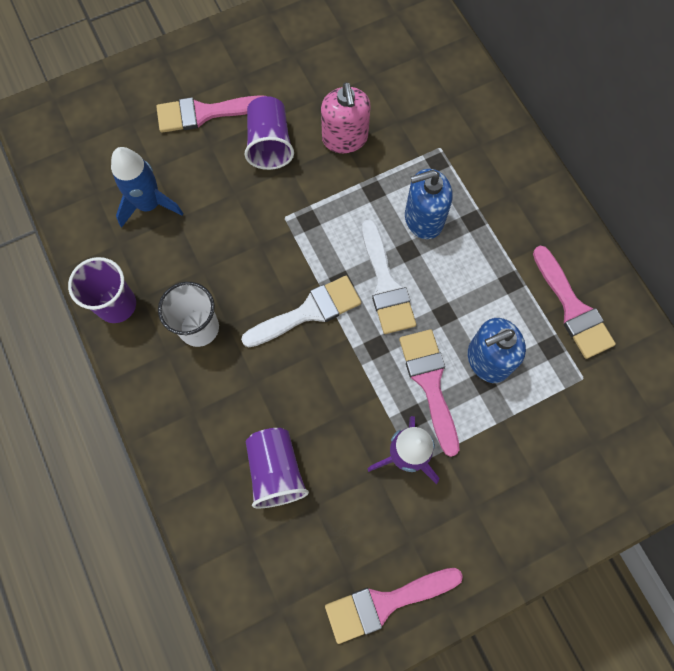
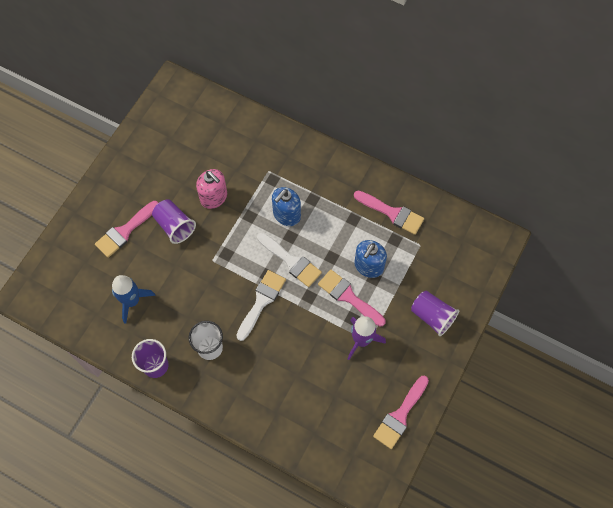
camera: 35 degrees left, 5 degrees down
purple cup [246,428,309,508] -> purple cup moved to [411,291,459,336]

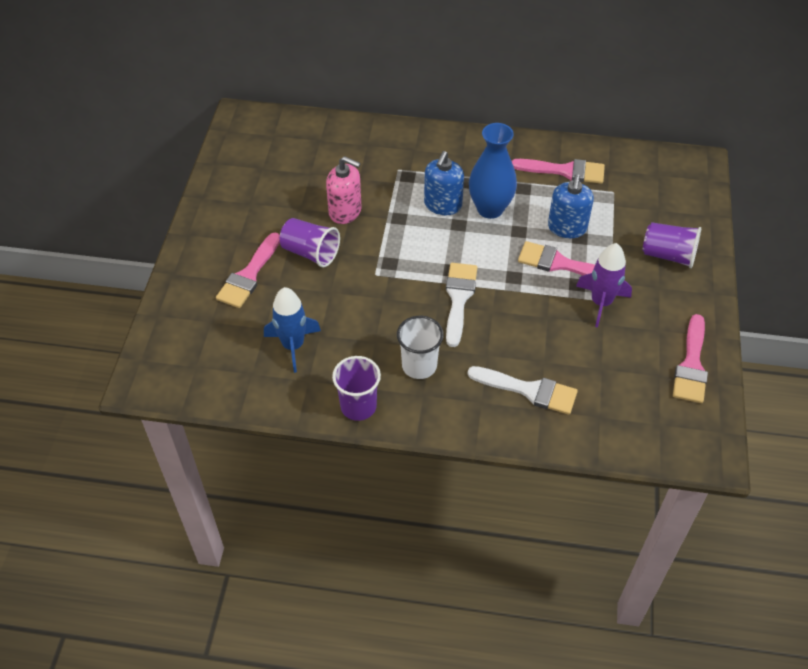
camera: 20 degrees left, 15 degrees down
white brush [257,232,322,287] -> white brush moved to [468,366,578,415]
none -> blue vase [469,123,517,219]

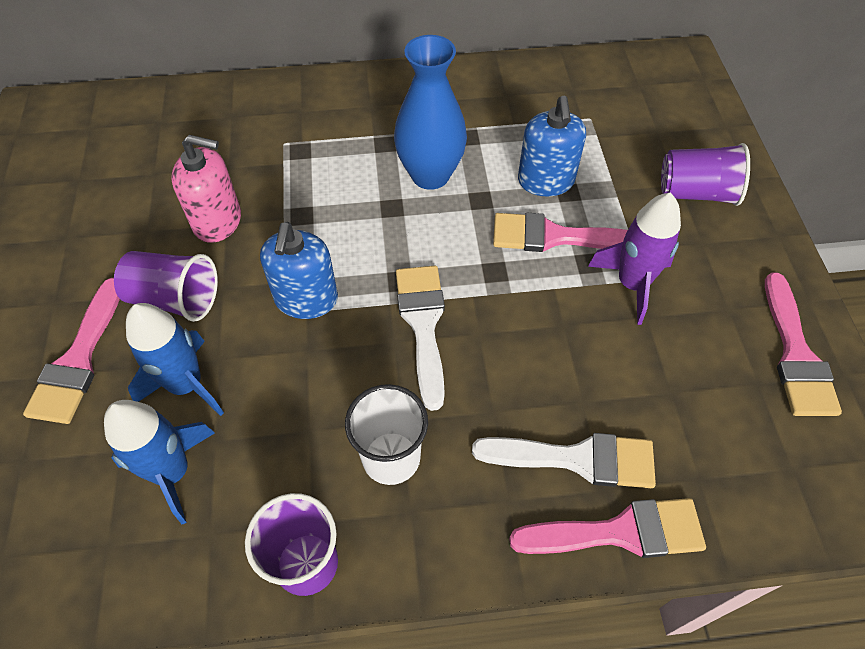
camera: 15 degrees left, 5 degrees up
blue soap dispenser [424,151,464,215] -> blue soap dispenser moved to [260,222,338,319]
pink brush [512,159,605,184] -> pink brush moved to [509,498,706,558]
none -> blue rocket [126,303,224,416]

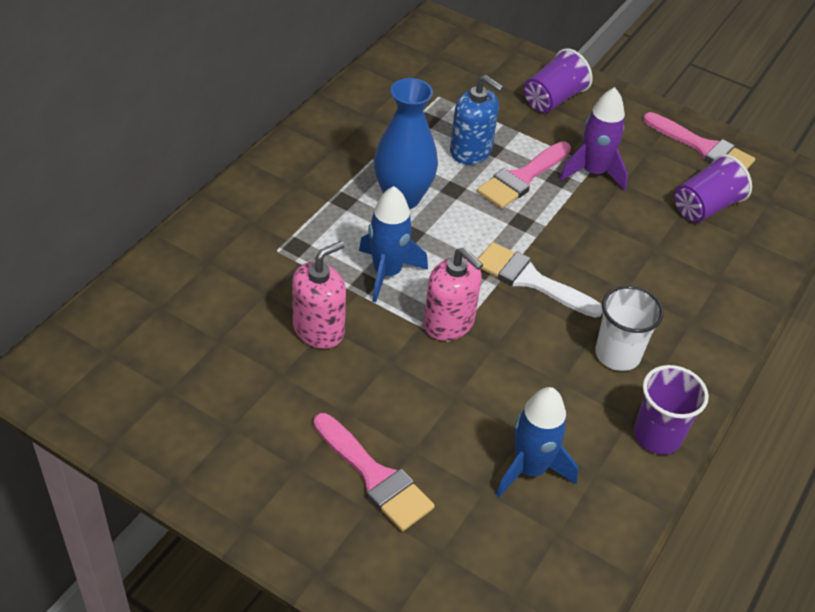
camera: 55 degrees left, 10 degrees down
purple cup [114,251,218,322] -> purple cup moved to [674,154,752,223]
blue rocket [126,303,224,416] -> blue rocket moved to [359,186,428,302]
blue soap dispenser [260,222,338,319] -> pink soap dispenser [424,248,483,341]
white brush [472,433,656,488] -> none
pink brush [509,498,706,558] -> none

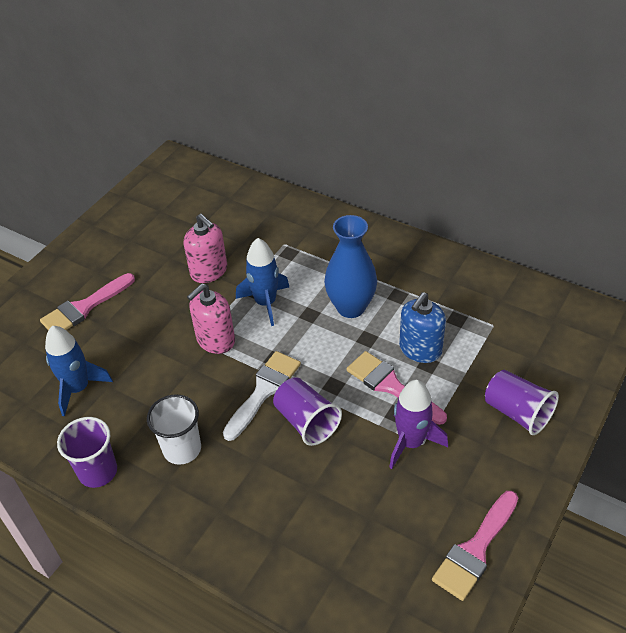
camera: 95 degrees right, 0 degrees up
purple cup [674,154,752,223] -> purple cup moved to [273,377,342,446]

